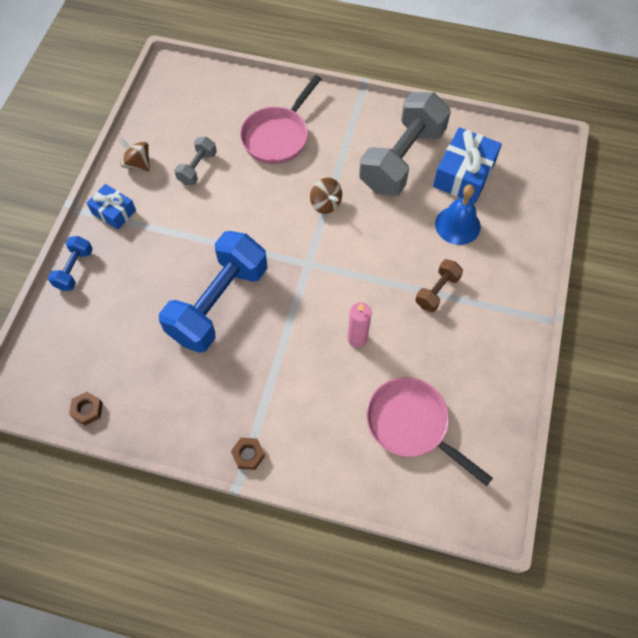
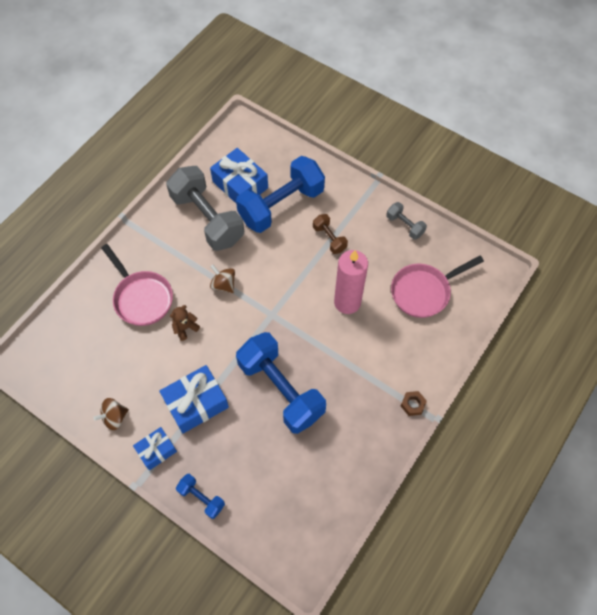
camera: 70 degrees left, 0 degrees up
brown nut [69,392,103,426] -> none
grey dumbbell [174,137,217,185] -> grey dumbbell moved to [386,202,427,240]
brown spinning top [310,178,342,214] -> brown spinning top turned 120 degrees counterclockwise [210,265,235,293]
pink candle [348,302,372,347] -> pink candle [334,250,368,314], size x1.75
blue bell [435,185,481,245] -> blue dumbbell [236,156,325,233]
none -> blue gift [159,365,229,433]
none -> brown teddy bear [170,305,200,341]

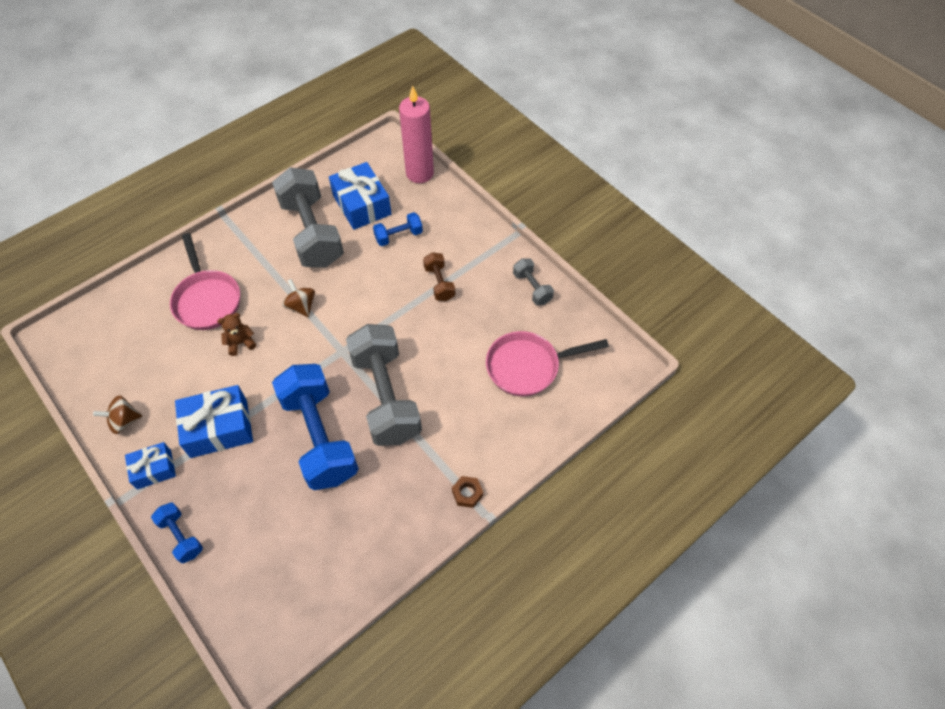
camera: 15 degrees right, 5 degrees down
blue dumbbell [236,156,325,233] -> blue dumbbell [373,212,423,246], size x0.46
pink candle [334,250,368,314] -> pink candle moved to [399,85,434,183]
none -> grey dumbbell [346,324,422,446]

